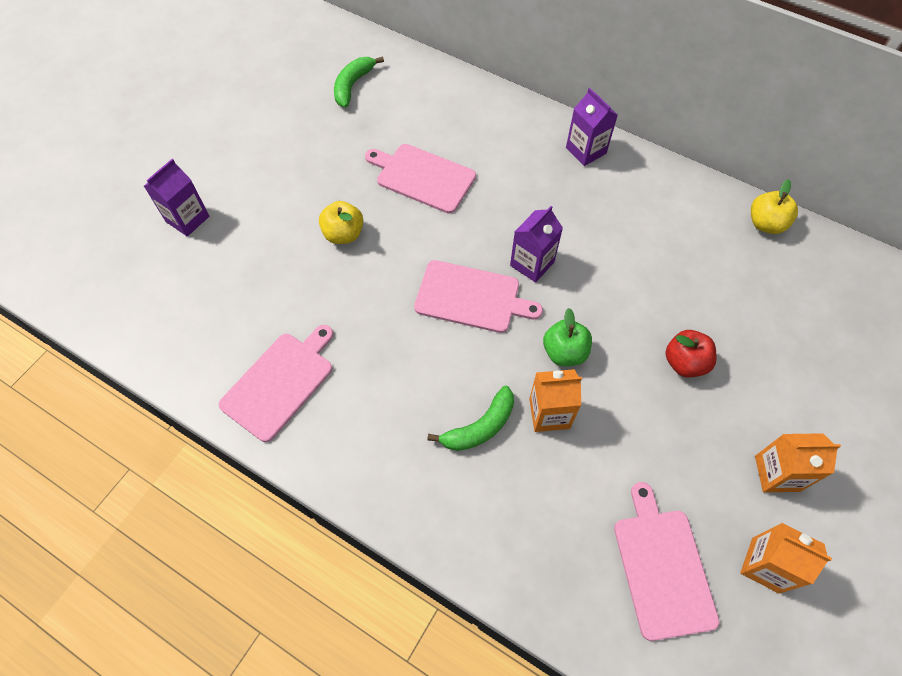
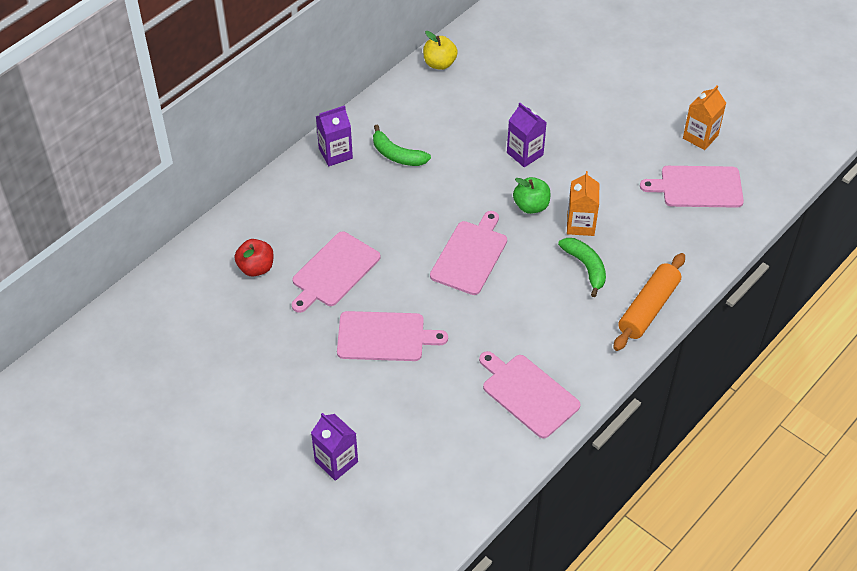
camera: 80 degrees left, 10 degrees down
yellow apple [319,201,363,244] -> pink cutting board [337,311,448,361]
green banana [334,56,384,107] -> green banana moved to [373,125,431,166]
purple carton [510,206,563,283] -> purple carton moved to [507,103,547,167]
red apple [665,330,717,377] -> red apple moved to [235,239,274,277]
orange carton [755,433,841,492] -> none
none -> orange rolling pin [613,253,685,351]

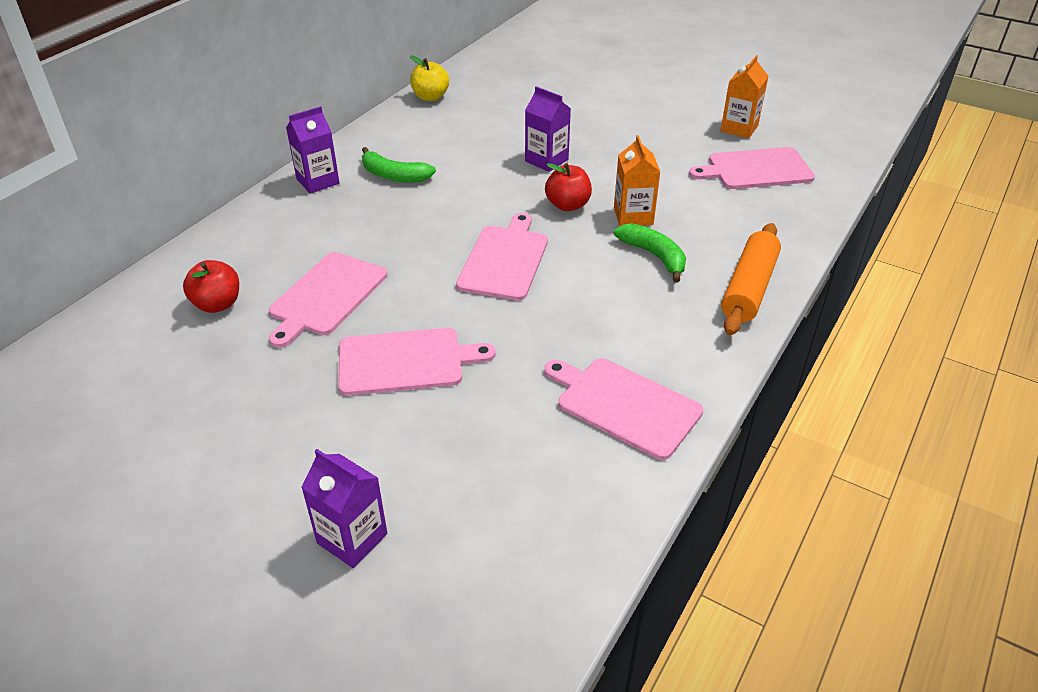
camera: 10 degrees left, 10 degrees down
green apple [513,177,551,214] -> red apple [545,163,592,211]

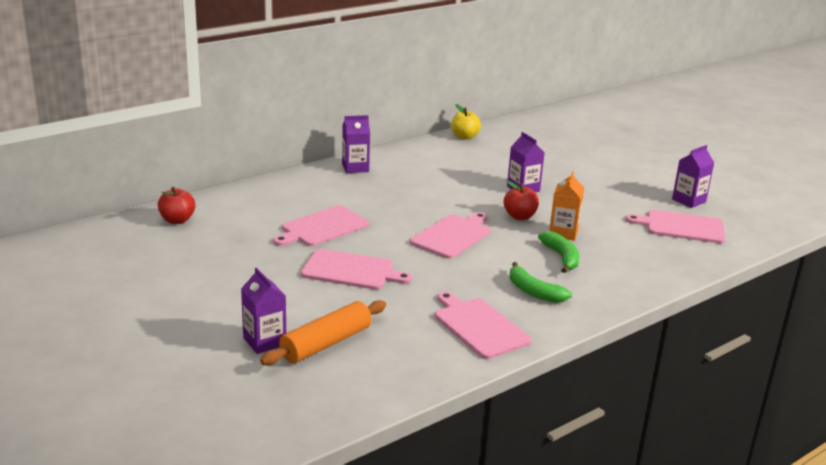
camera: 20 degrees right, 15 degrees down
red apple [183,260,239,313] -> red apple moved to [158,187,195,224]
green banana [362,147,436,182] -> green banana moved to [509,262,572,303]
orange carton [721,55,768,138] -> purple carton [672,145,714,208]
orange rolling pin [721,223,781,335] -> orange rolling pin moved to [260,300,386,365]

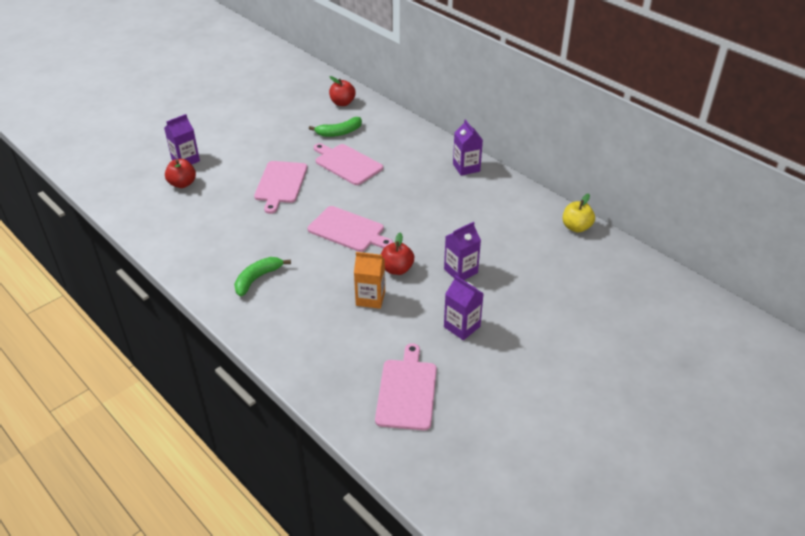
camera: 85 degrees right, 15 degrees up
orange rolling pin [260,300,386,365] -> red apple [165,159,196,188]
pink cutting board [435,292,531,359] -> none
green banana [538,231,579,273] -> green banana moved to [309,117,362,137]
purple carton [672,145,714,208] -> purple carton moved to [444,275,484,340]

